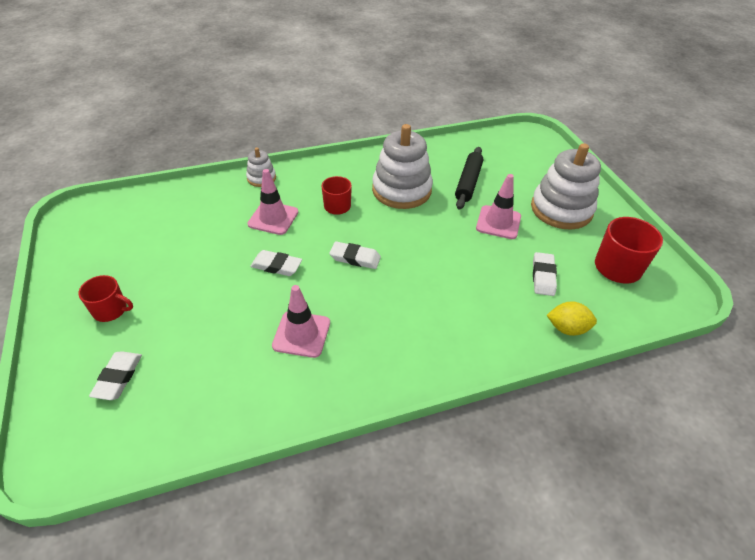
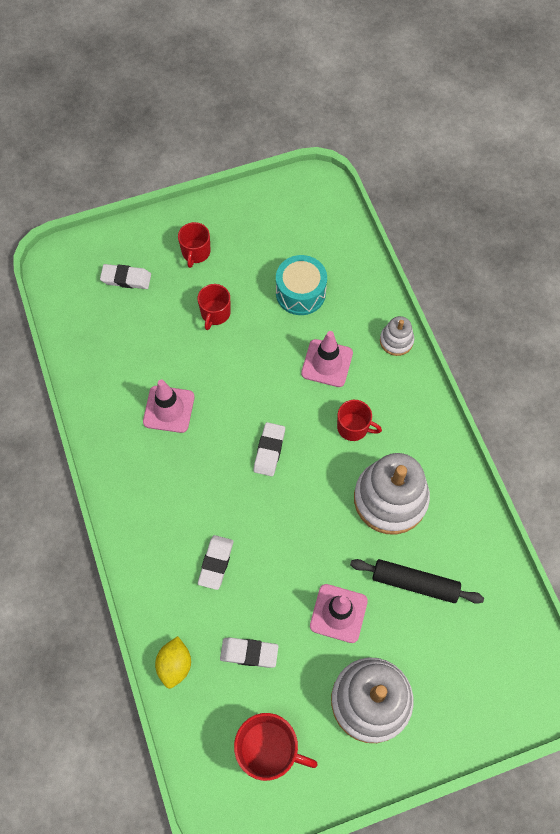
camera: 90 degrees right, 20 degrees up
white eraser [250,250,302,276] -> white eraser moved to [198,535,234,590]
none -> red mug [198,284,231,330]
none -> turquoise drum [276,255,327,315]

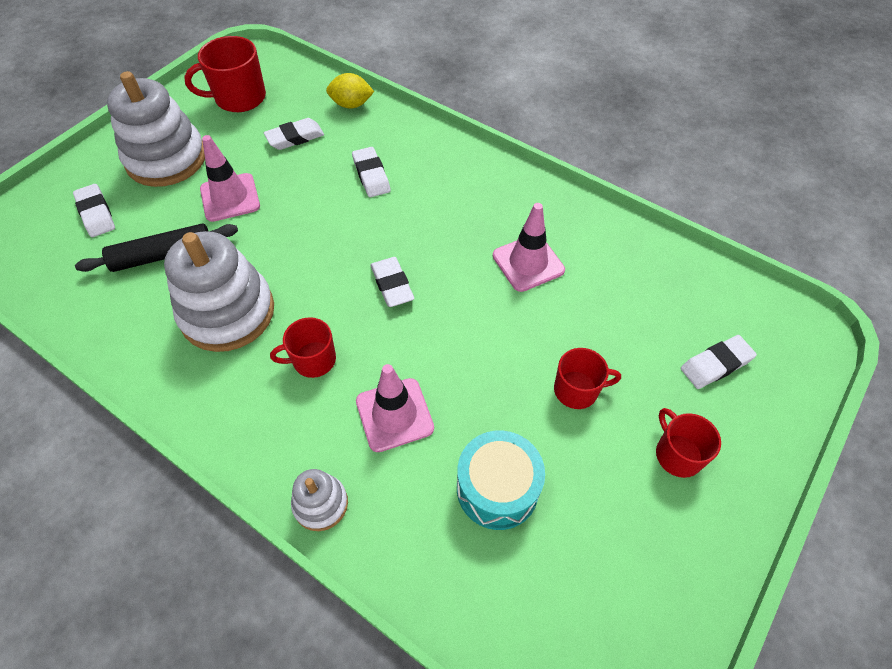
camera: 145 degrees right, 10 degrees down
yellow lemon [155,636,191,689] -> yellow lemon turned 60 degrees counterclockwise [326,73,374,109]
red mug [198,284,231,330] -> red mug turned 105 degrees clockwise [554,348,621,409]
none -> white eraser [73,184,115,237]

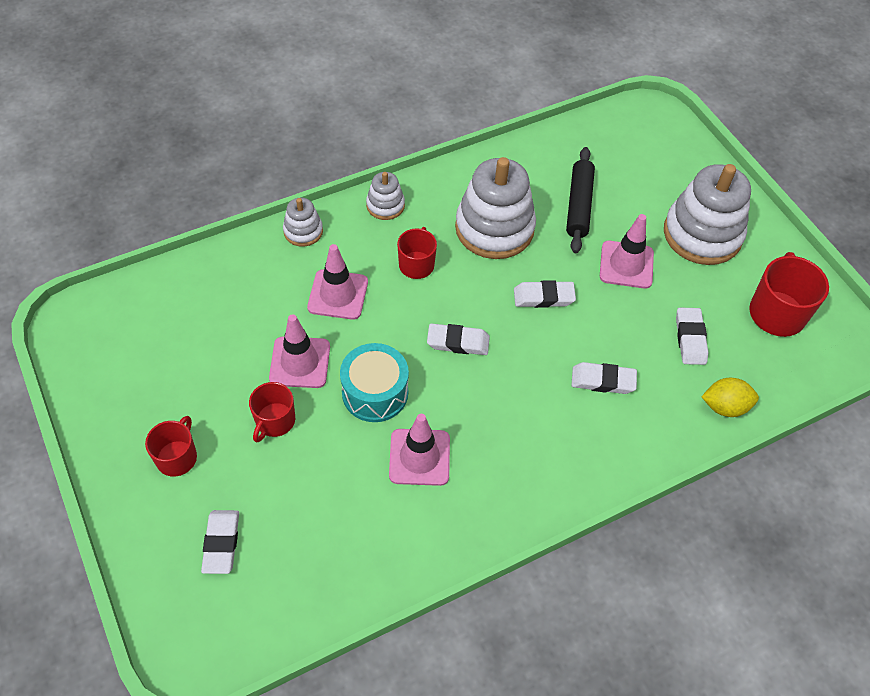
camera: 115 degrees right, 0 degrees up
white eraser [73,184,115,237] -> white eraser moved to [514,280,576,308]
yellow lemon [326,73,374,109] -> yellow lemon turned 60 degrees clockwise [702,378,759,417]
turquoise drum [457,430,545,530] -> turquoise drum moved to [340,343,409,422]
red mug [656,408,721,478] -> red mug turned 75 degrees counterclockwise [145,416,197,476]
none -> pink traffic cone [269,314,330,388]
none -> white stacking toy [366,172,405,220]

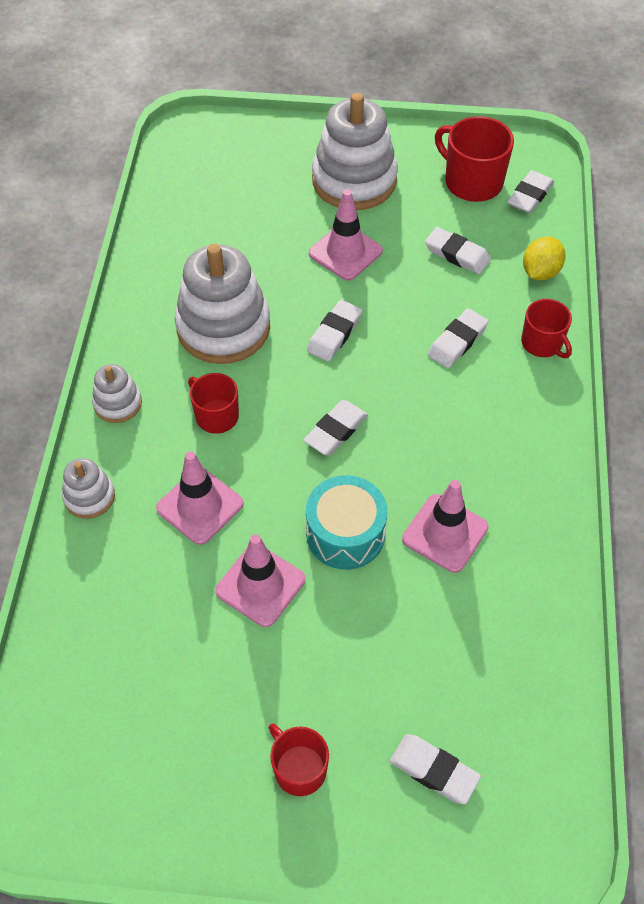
camera: 55 degrees left, 0 degrees up
red mug [249,382,295,443] -> red mug moved to [521,299,572,358]
black rolling pin [566,147,595,253] -> none
none -> white eraser [507,170,554,213]

